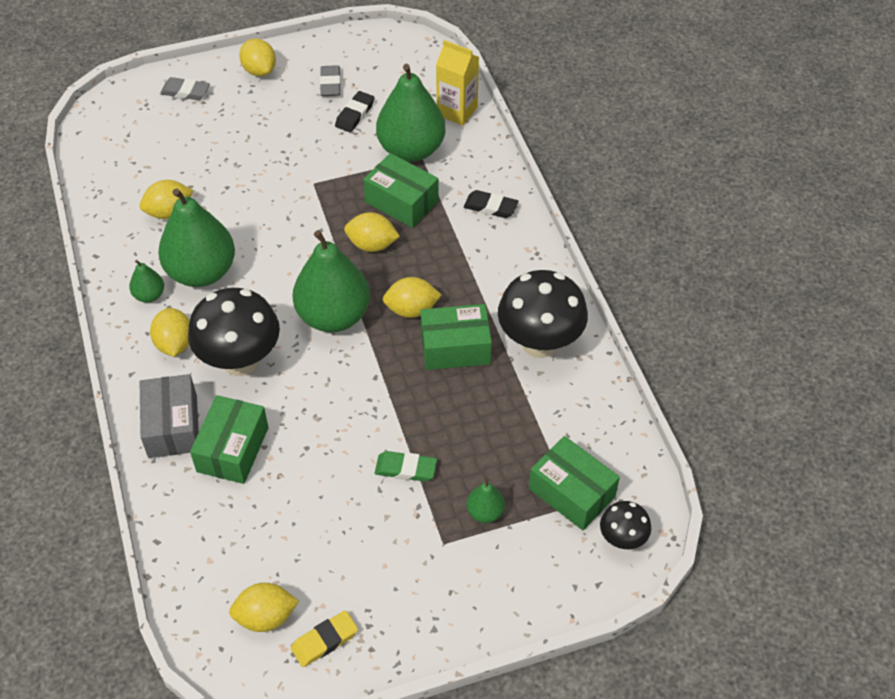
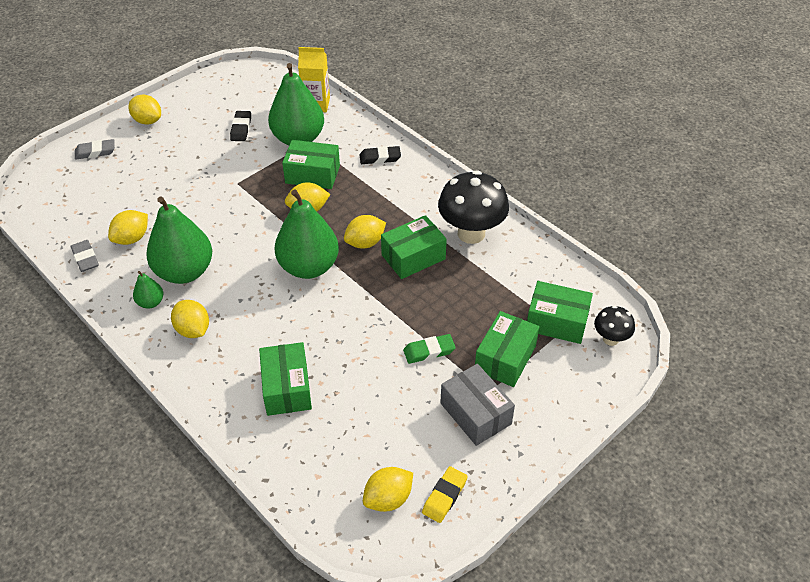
camera: 25 degrees left, 5 degrees down
grey box [140,374,199,458] -> grey box moved to [440,364,515,446]
black mushroom [188,288,280,376] -> none
grey eraser [320,65,341,96] -> grey eraser moved to [70,240,99,272]
green pear [467,477,505,523] -> green box [475,311,539,387]

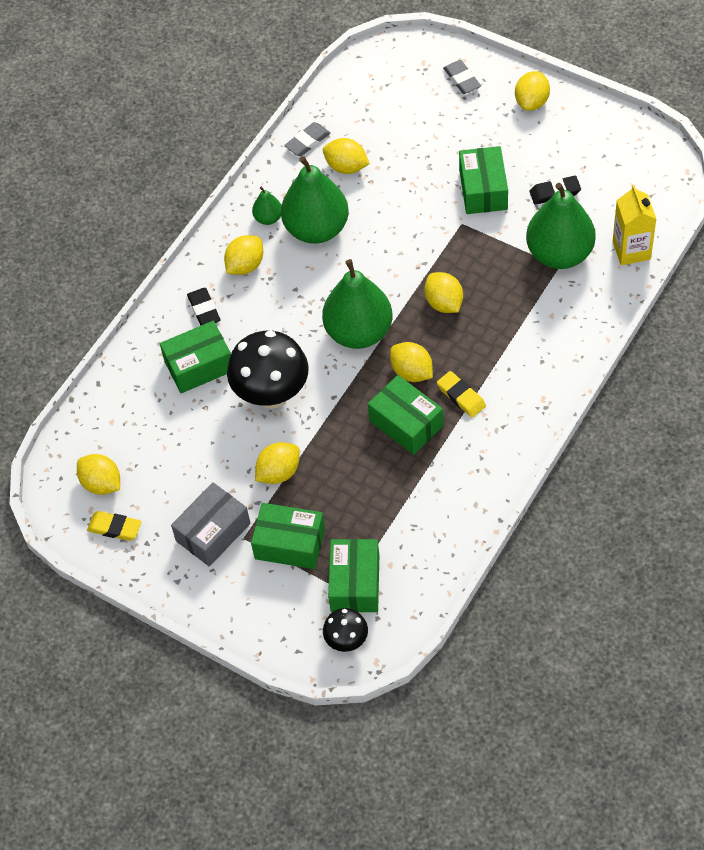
camera: 80 degrees right, 10 degrees up
green box [282,140,340,189] -> green box moved to [459,146,508,214]
black eraser [360,146,401,164] -> black eraser moved to [187,288,221,326]
green eraser [403,334,456,364] -> yellow lemon [255,442,300,484]
black mushroom [438,170,509,244] -> black mushroom moved to [227,330,309,409]
none -> yellow eraser [437,371,486,418]

